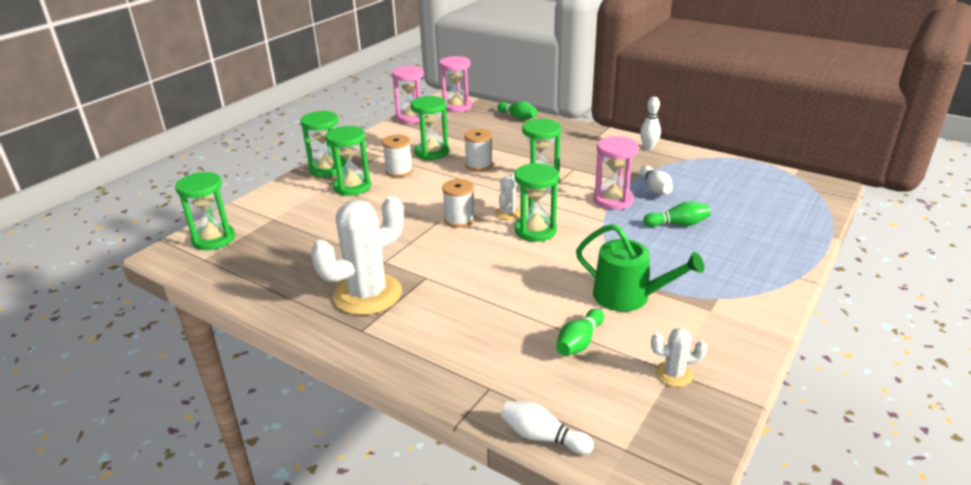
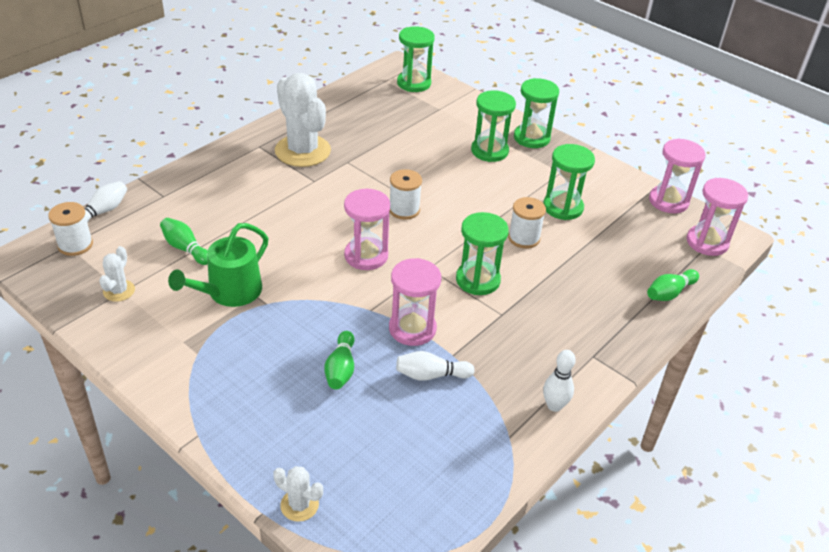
camera: 95 degrees right, 10 degrees up
white spool [382,135,413,177] -> white spool moved to [48,202,93,256]
white cactus [495,173,521,220] -> white cactus moved to [273,466,323,522]
green hourglass [515,163,559,242] -> pink hourglass [344,189,390,270]

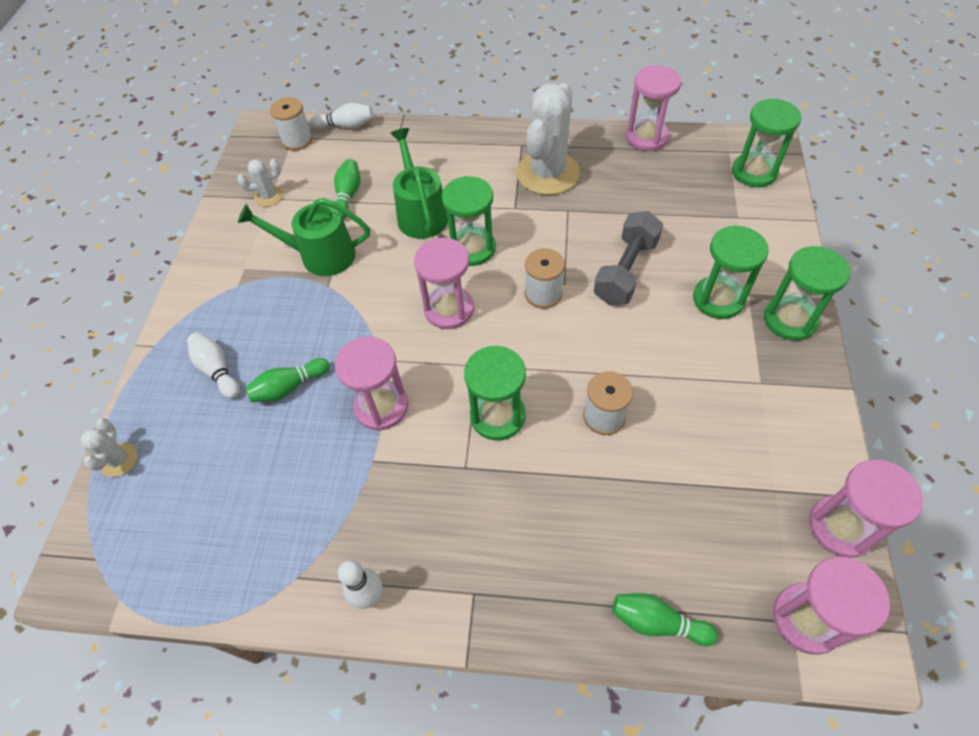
camera: 60 degrees right, 15 degrees up
white bowling pin [396,351,475,381] -> white bowling pin moved to [187,332,240,399]
green hourglass [543,144,595,220] -> green hourglass moved to [442,176,496,266]
none -> green watering can [390,128,448,239]
none -> grey dumbbell [594,211,663,305]
none -> pink hourglass [626,65,682,151]

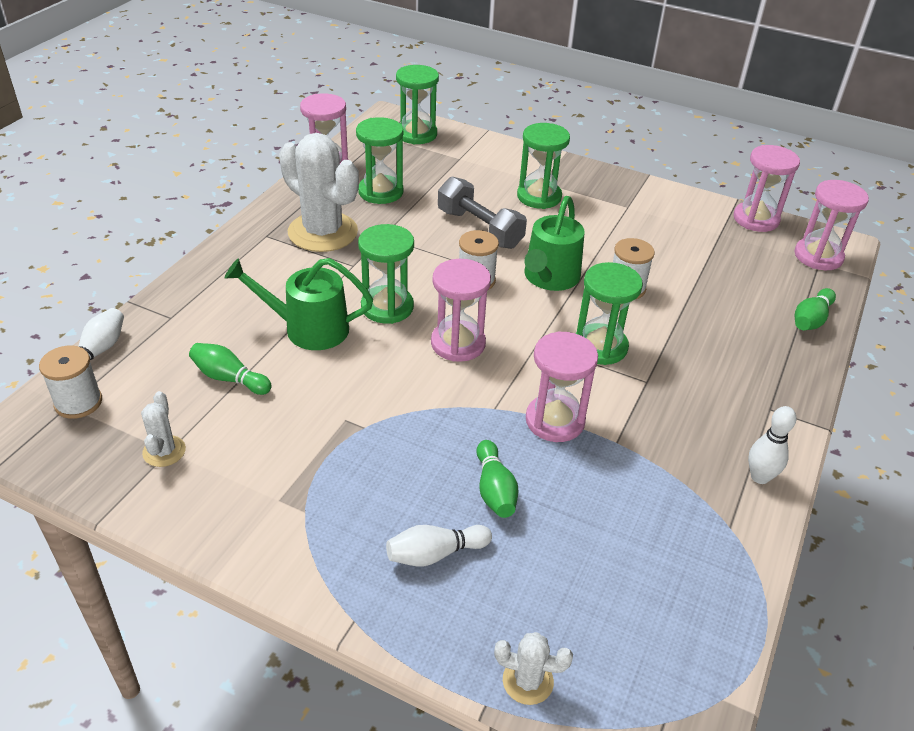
camera: 75 degrees left, 15 degrees down
green watering can [238,198,370,276] -> green watering can moved to [524,196,585,291]
green hourglass [764,246,850,341] -> green hourglass moved to [356,117,403,204]

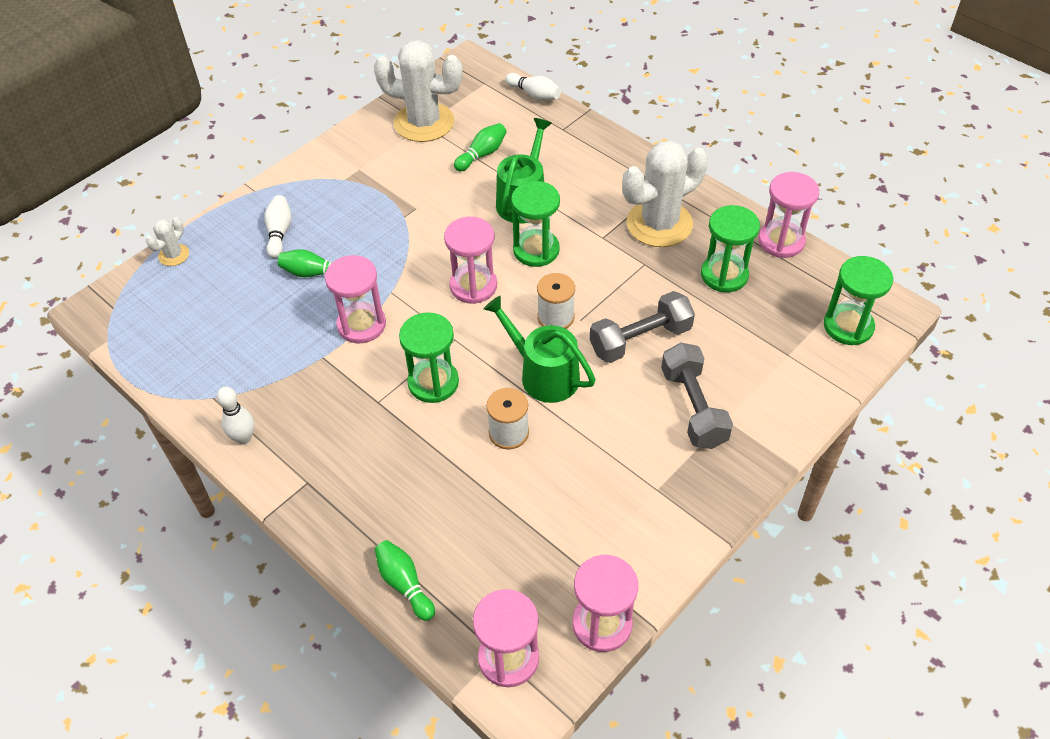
camera: 110 degrees right, 10 degrees up
white spool [39,346,102,419] -> none
white cactus [141,391,186,467] -> white cactus [374,40,463,142], size x2.19
green hourglass [517,123,570,209] -> grey dumbbell [661,343,733,449]

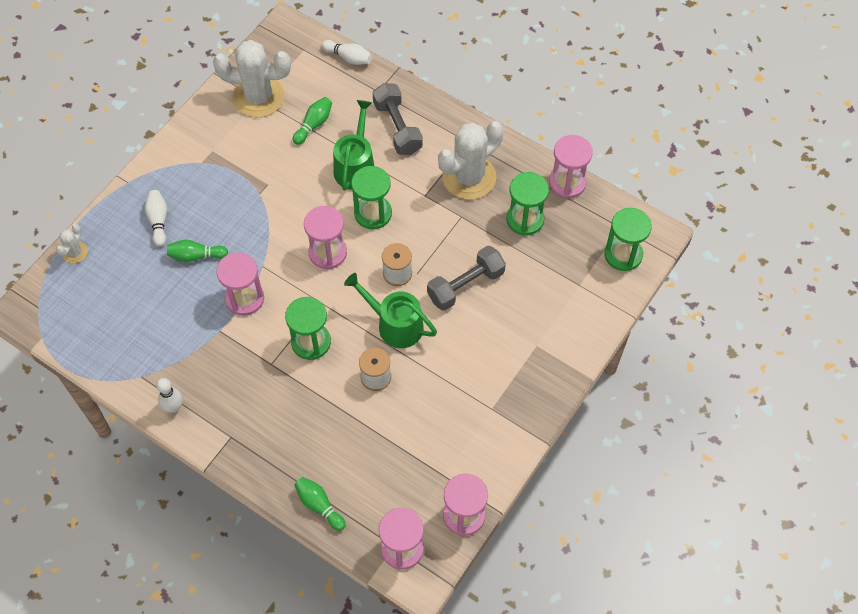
camera: 10 degrees left, 10 degrees up
grey dumbbell [661,343,733,449] -> grey dumbbell moved to [373,83,423,155]

